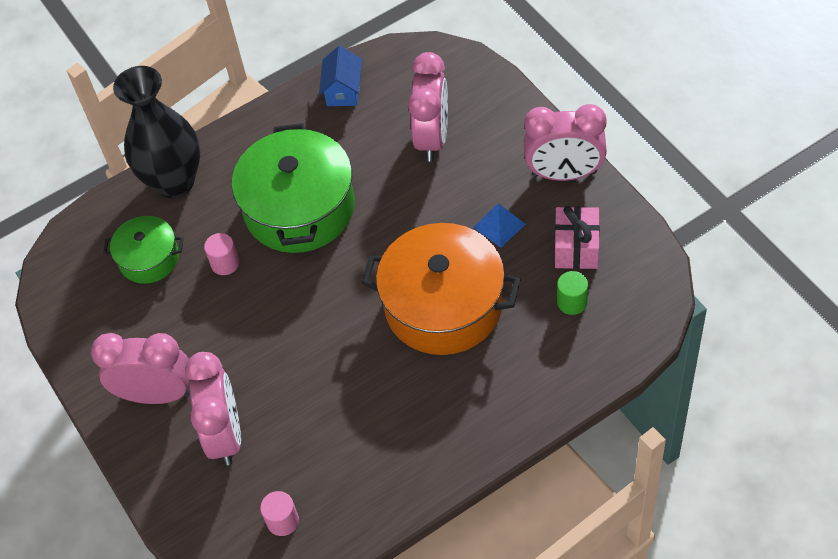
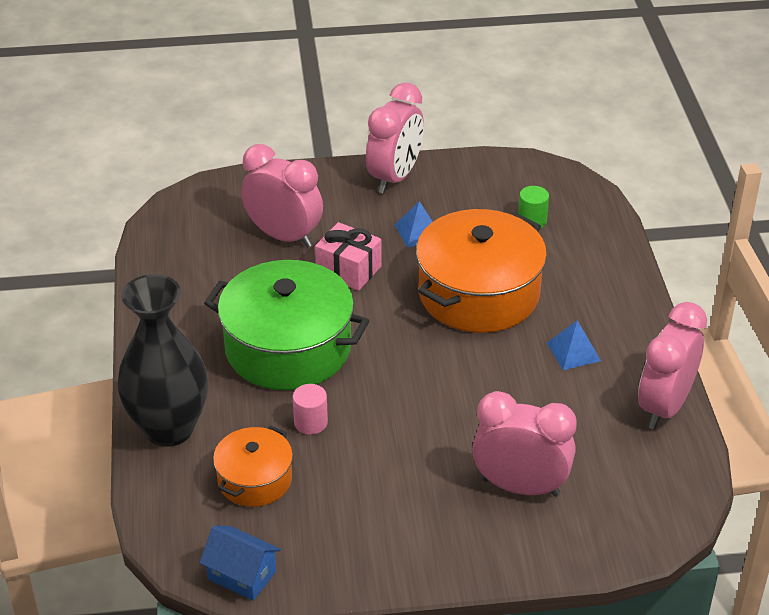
camera: 70 degrees left, 15 degrees down
pink clock [91,333,190,404] -> pink clock moved to [638,302,707,429]
green pot [103,216,184,284] -> orange pot [213,426,293,507]
pink cylinder [260,491,299,536] -> none
blue house [319,46,362,106] -> blue house moved to [199,526,281,601]
pink gift [555,206,600,269] -> pink gift moved to [315,222,381,291]
none -> blue pyramid [547,320,601,370]

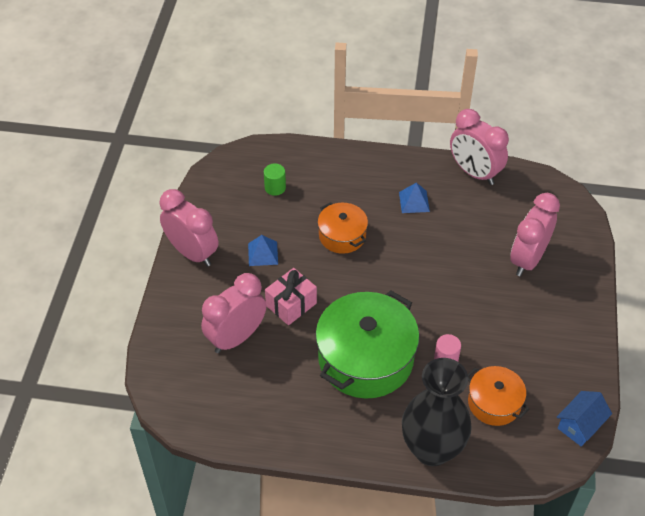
camera: 75 degrees left, 10 degrees up
orange pot [416,209,547,333] -> orange pot [317,202,368,254], size x0.54

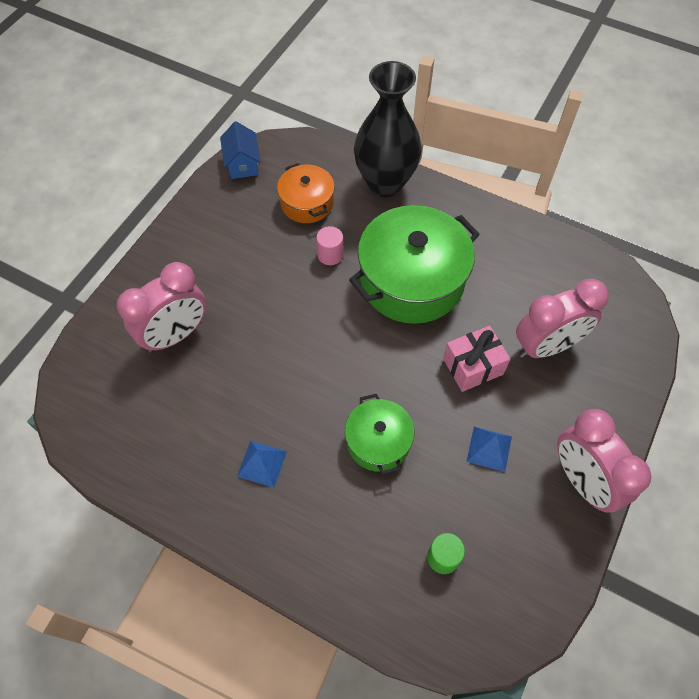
camera: 160 degrees left, 10 degrees up
orange pot [317,202,368,254] -> green pot [345,394,414,474]
pink clock [450,109,509,185] -> none
blue house [557,391,612,446] -> blue house turned 75 degrees counterclockwise [220,121,261,179]

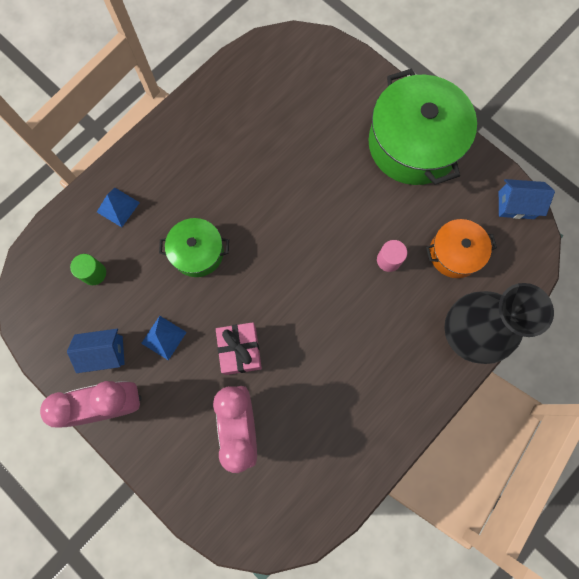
camera: 105 degrees right, 15 degrees up
pink clock [117,262,207,353] -> none
blue pyramid [237,441,287,487] -> blue pyramid moved to [97,188,140,227]
green pot [349,205,480,324] -> green pot moved to [368,69,477,185]
none -> blue house [67,329,125,373]

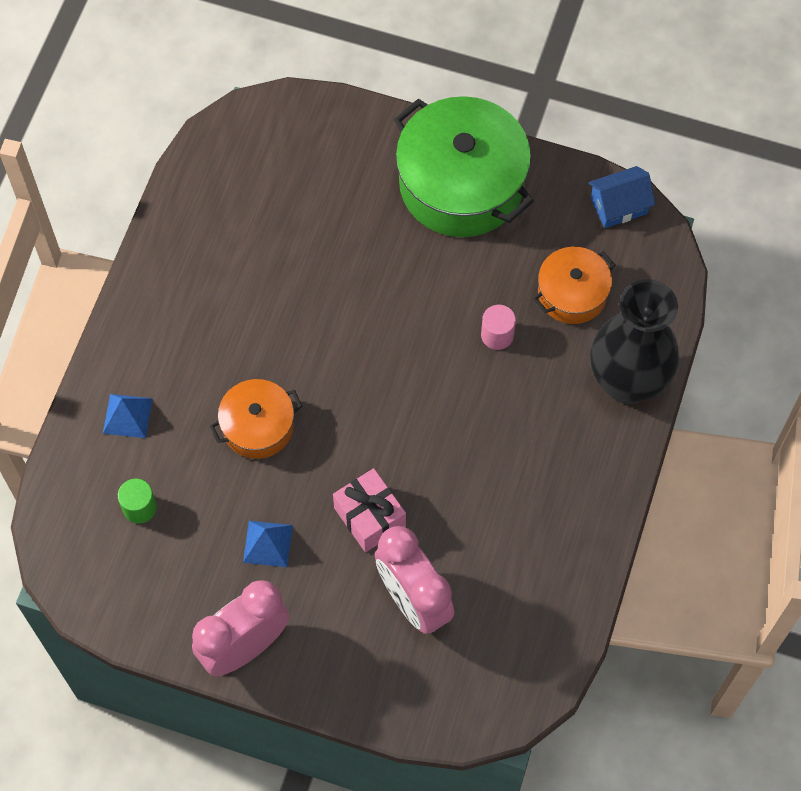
camera: 25 degrees left, 10 degrees down
blue house [67,329,125,373] -> none
green pot [159,218,229,277] -> orange pot [210,379,303,459]

